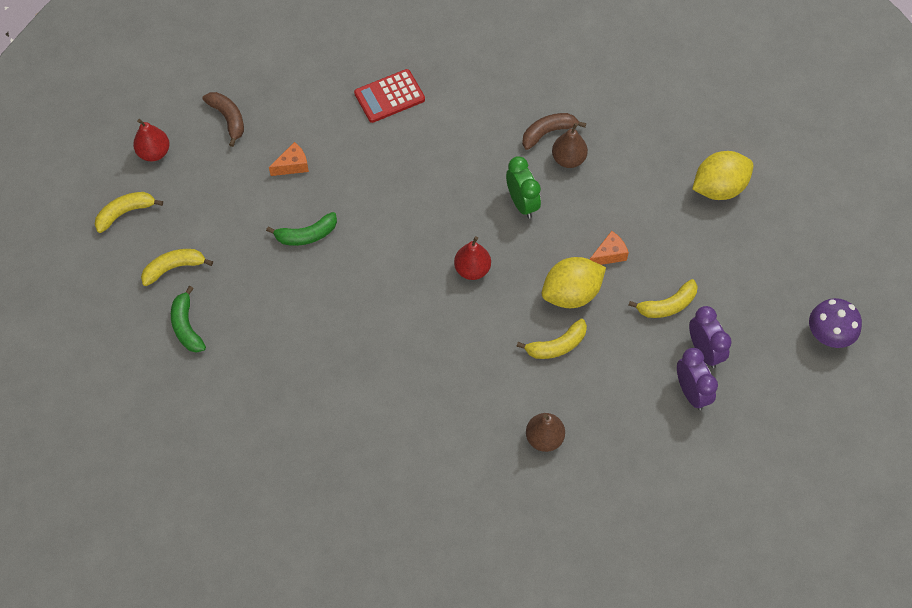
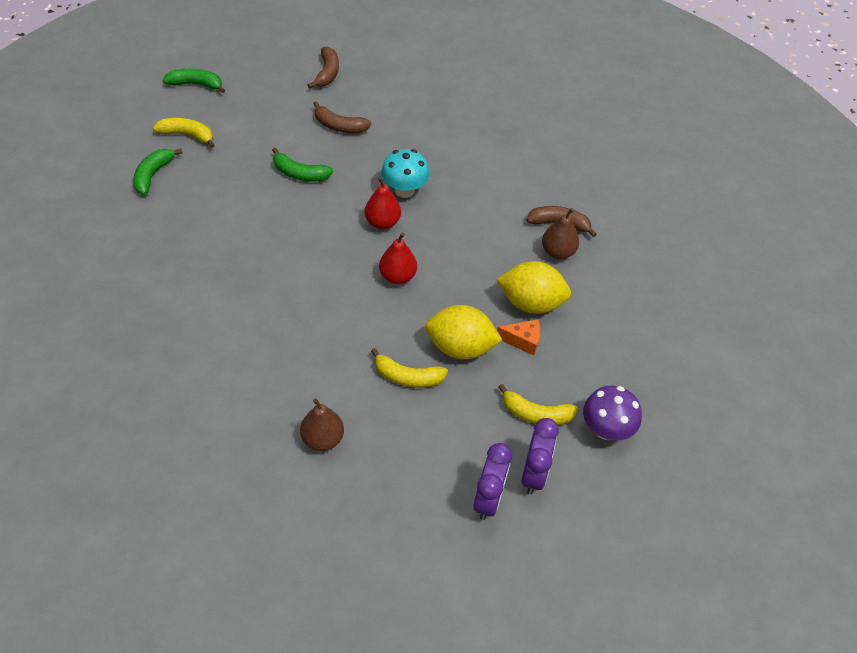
camera: 35 degrees right, 10 degrees down
yellow banana [95,192,163,233] -> green banana [163,68,225,93]
red pear [133,119,170,161] -> red pear moved to [365,177,401,229]
orange cheese [269,142,309,176] -> brown banana [313,101,372,133]
red calculator [354,69,425,123] -> none
green clock [506,156,541,219] -> none
yellow lemon [692,151,753,200] -> yellow lemon moved to [497,261,571,314]
purple mushroom [809,298,862,348] -> purple mushroom moved to [583,386,642,441]
none -> turquoise mushroom [381,149,430,198]

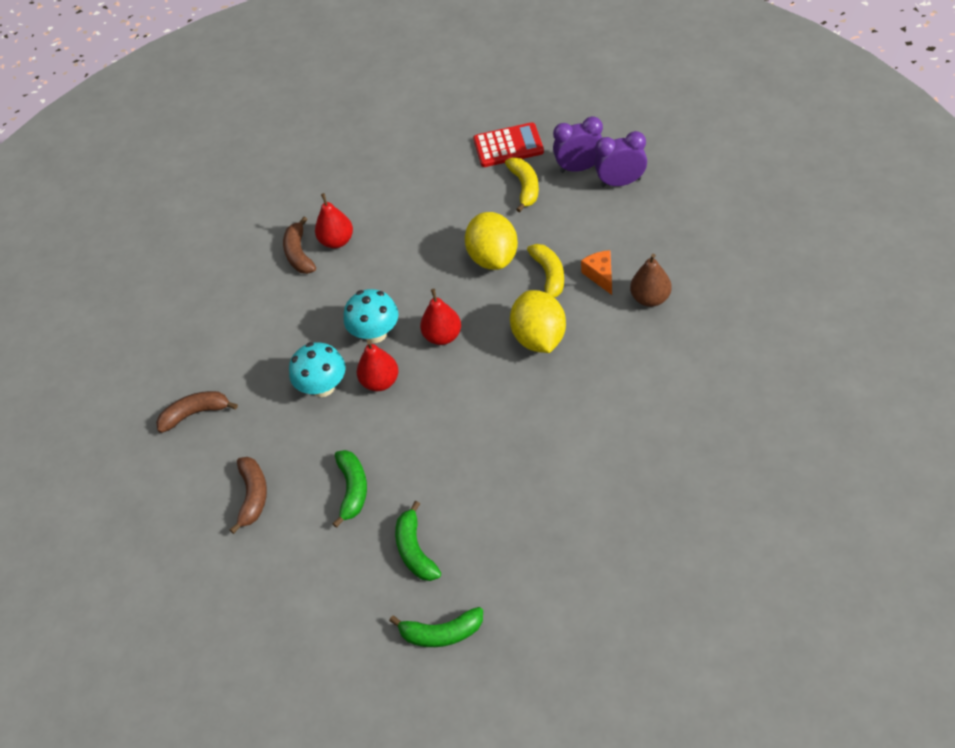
camera: 105 degrees left, 0 degrees up
yellow banana [153,118,215,148] -> none
green banana [163,68,225,93] -> green banana moved to [395,501,441,581]
brown banana [308,46,339,88] -> brown banana moved to [156,391,238,433]
yellow lemon [497,261,571,314] -> yellow lemon moved to [510,290,566,353]
orange cheese [497,319,540,356] -> orange cheese moved to [581,250,612,295]
brown pear [542,208,579,259] -> red pear [315,193,353,248]
purple mushroom [583,386,642,441] -> red calculator [473,122,544,167]
none -> turquoise mushroom [344,289,398,343]

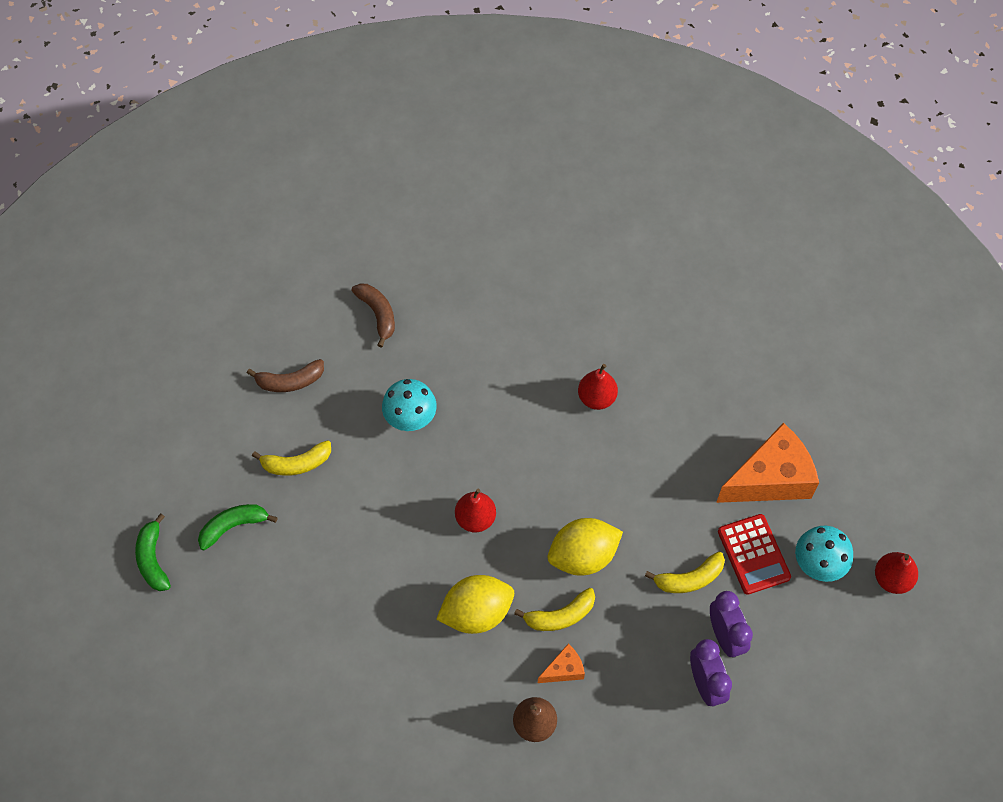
camera: 75 degrees right, 10 degrees up
brown banana [283,217,316,274] -> none
green banana [333,450,367,528] -> yellow banana [252,440,331,476]
turquoise mushroom [344,289,398,343] -> turquoise mushroom moved to [795,526,853,582]
red pear [357,340,399,391] -> red pear moved to [875,552,918,594]
none -> orange cheese [716,423,819,503]

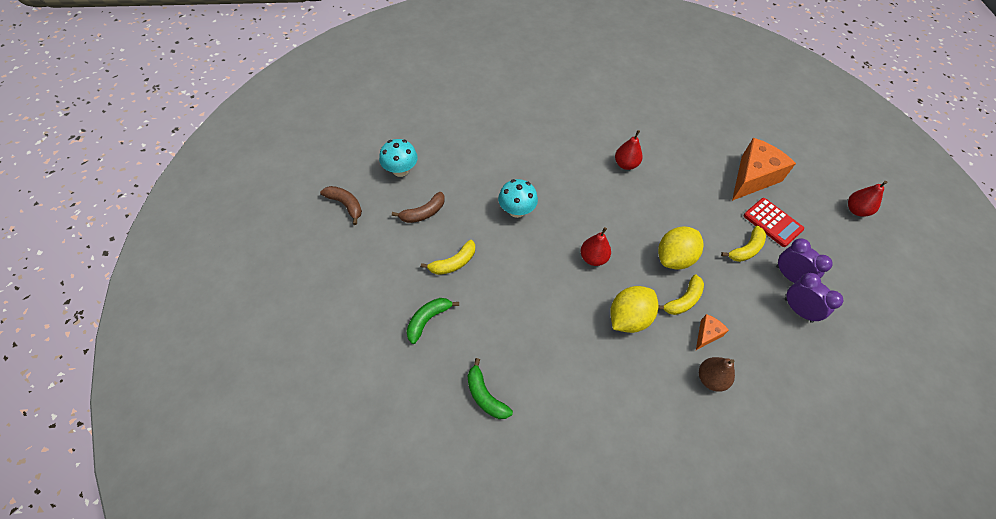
camera: 25 degrees left, 5 degrees down
green banana [135,513,171,591] -> green banana moved to [468,358,513,419]
brown banana [351,283,395,348] -> brown banana moved to [320,186,362,225]
turquoise mushroom [795,526,853,582] -> turquoise mushroom moved to [379,139,418,177]

